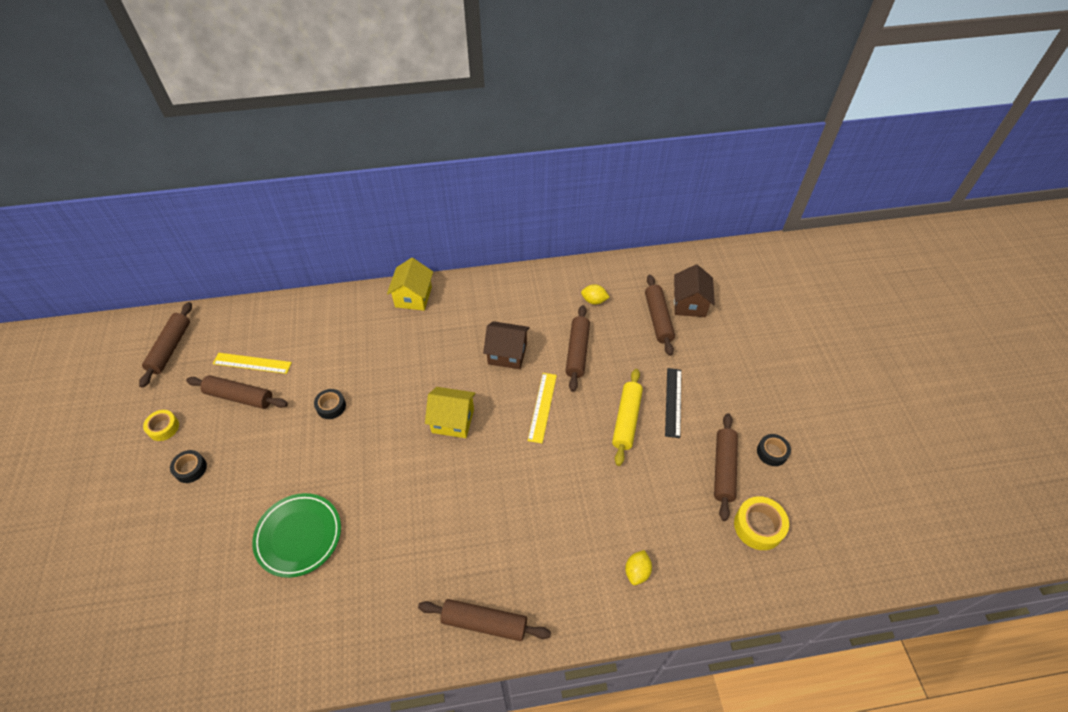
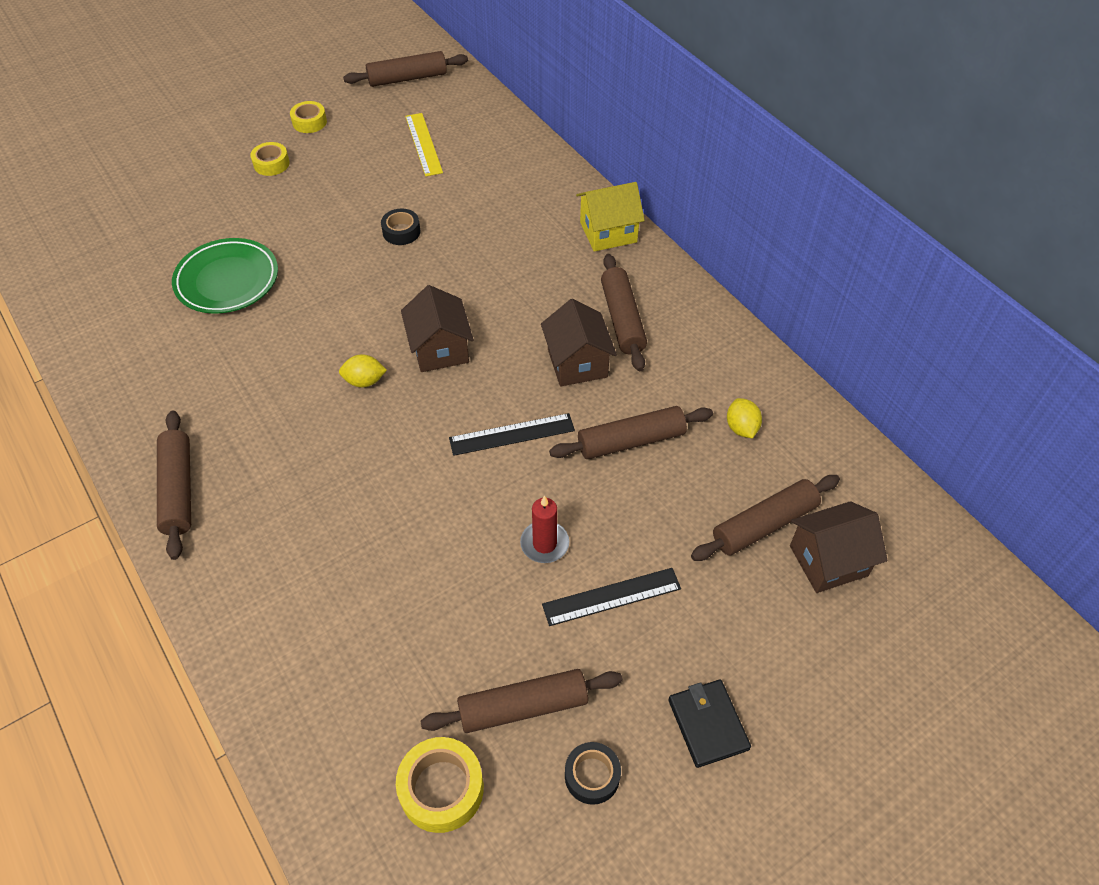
camera: 65 degrees right, 0 degrees up
black tape [170,450,207,483] -> yellow tape [250,142,290,176]
brown rolling pin [186,375,288,409] -> brown rolling pin moved to [601,254,647,371]
yellow house [425,387,476,438] -> brown house [401,285,474,372]
yellow ruler [528,373,557,443] -> black ruler [449,413,575,456]
yellow rolling pin [612,369,643,466] -> red candle [520,495,569,563]
yellow lemon [625,550,652,585] -> yellow lemon moved to [339,354,387,388]
none -> black wallet [668,679,751,768]

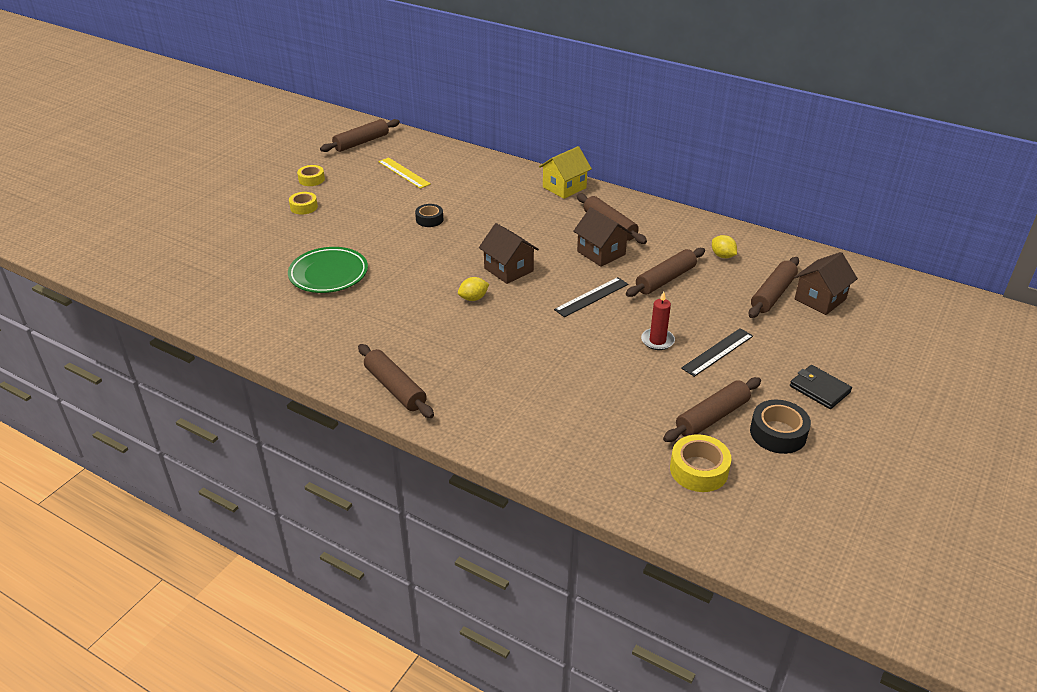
camera: 25 degrees left, 15 degrees down
black tape [565,742,621,805] -> black tape [750,400,811,454], size x1.51

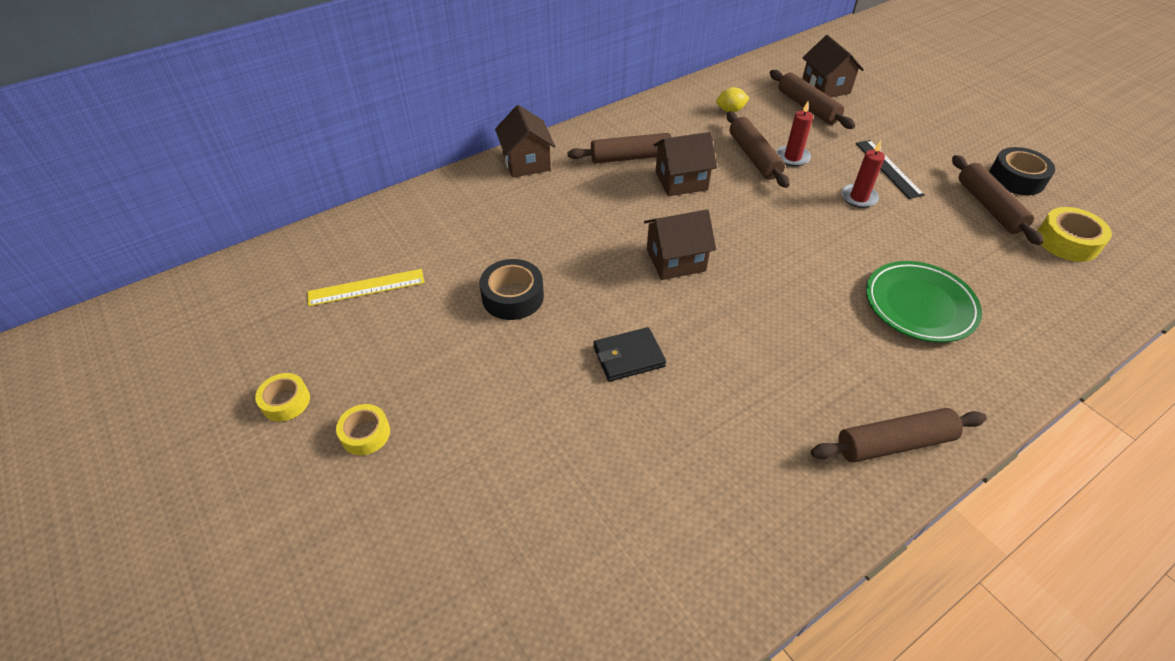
camera: 65 degrees left, 10 degrees up
green plate [288,247,368,293] -> green plate moved to [866,261,982,343]
brown rolling pin [320,119,400,152] -> none
black tape [415,204,443,227] -> black tape [479,259,544,320], size x1.51
yellow lemon [458,277,489,301] -> none
yellow house [539,146,592,199] -> brown house [495,105,555,178]
black ruler [554,277,628,317] -> none
black wallet [790,365,852,409] -> black wallet moved to [593,327,666,382]
none -> red candle [776,102,813,167]

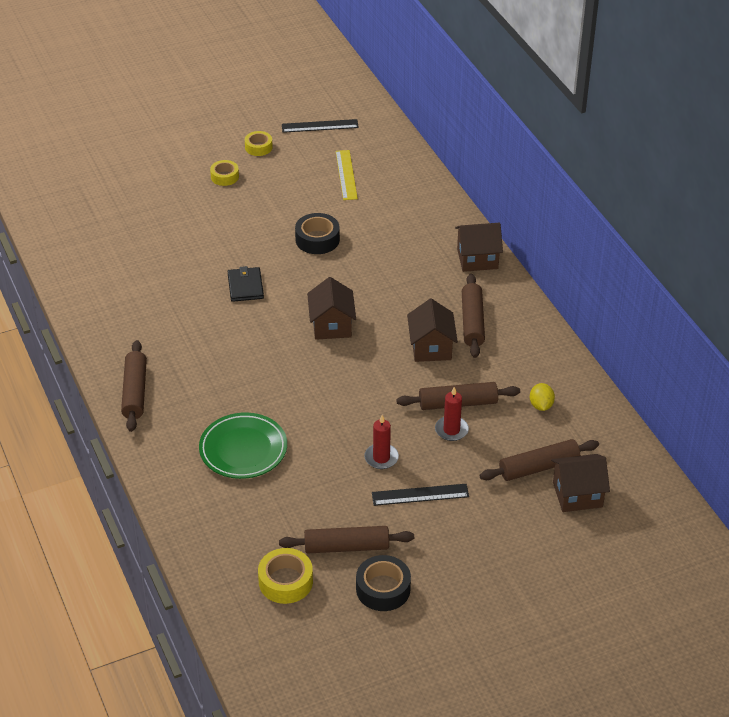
camera: 100 degrees right, 5 degrees down
none -> black ruler [282,119,359,133]

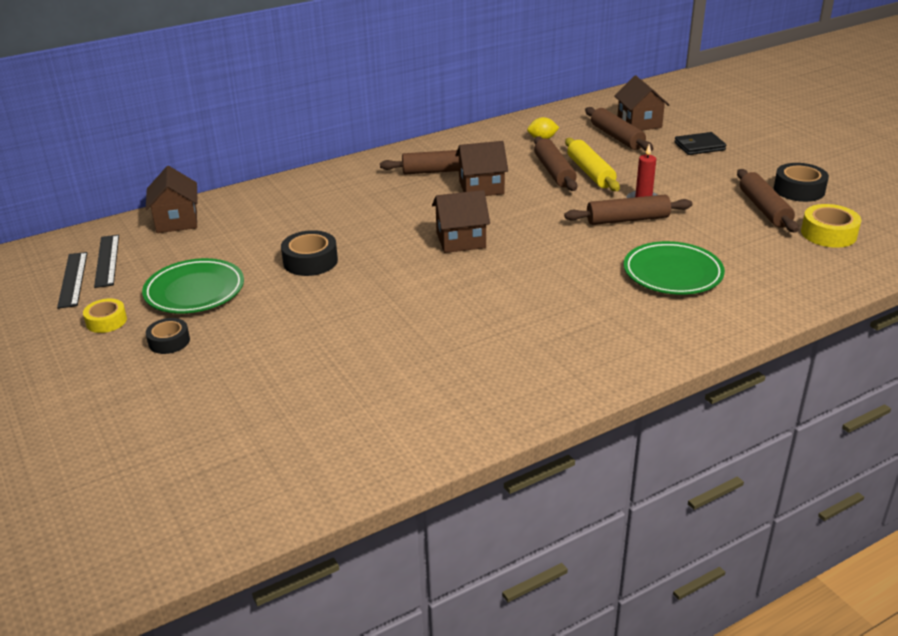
camera: 95 degrees left, 10 degrees down
brown rolling pin [121,340,147,432] -> brown rolling pin moved to [564,195,692,225]
yellow tape [210,160,239,186] -> black tape [146,318,190,354]
black wallet [227,266,264,302] -> black wallet moved to [674,132,726,155]
yellow ruler [336,150,358,200] -> none
black ruler [372,484,469,506] -> black ruler moved to [94,235,119,288]
red candle [435,387,469,441] -> yellow rolling pin [565,138,620,191]
brown house [455,223,503,272] -> brown house moved to [145,166,198,233]
none -> green plate [142,258,244,313]

